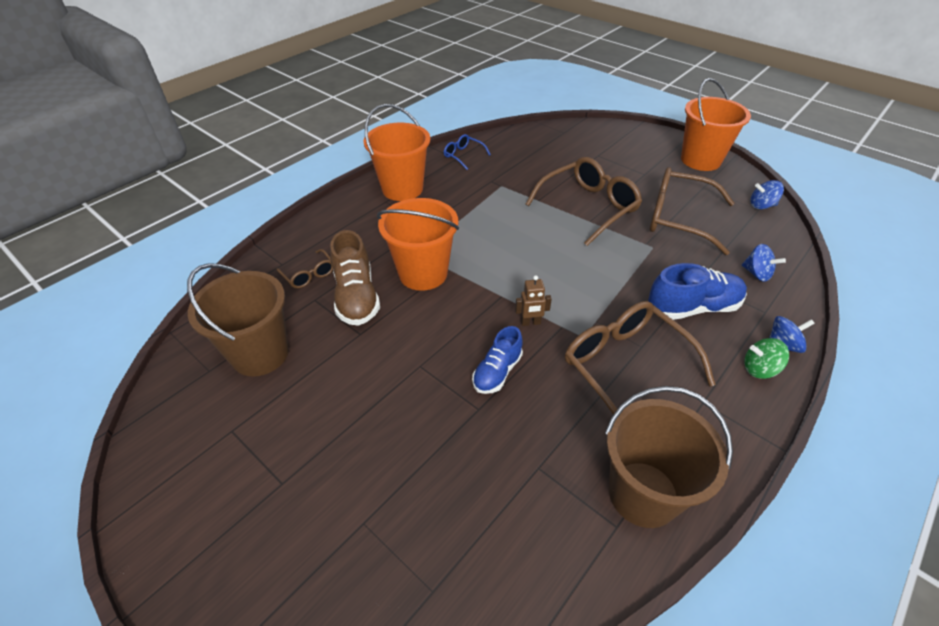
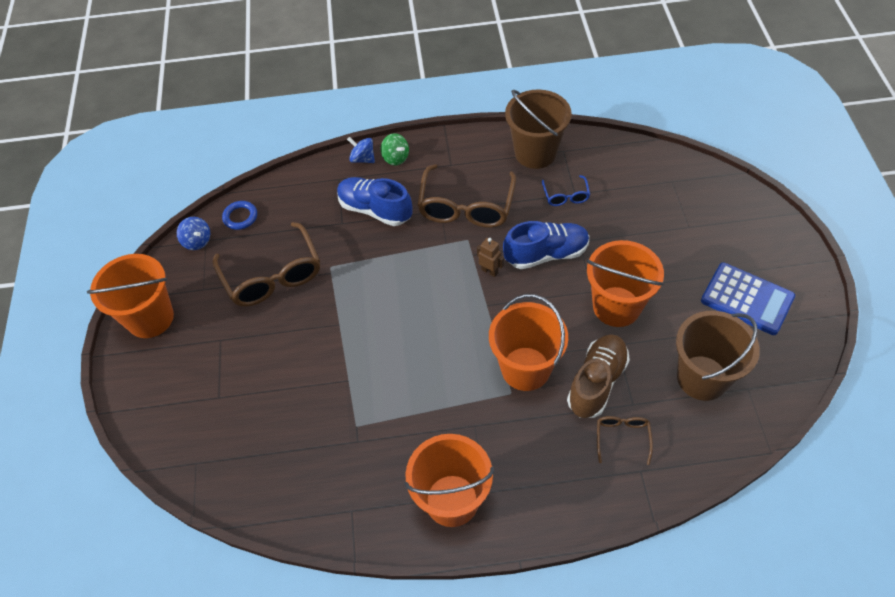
camera: 135 degrees left, 10 degrees up
blue glasses [444,134,491,170] -> blue glasses moved to [542,175,590,206]
blue shoe [472,326,523,394] -> blue shoe [503,221,589,270], size x1.55
brown glasses [526,157,642,246] -> none
blue spinning top [742,244,786,282] -> none
none -> blue ring [222,201,257,230]
none -> orange bucket [587,240,664,327]
none -> blue calculator [701,263,795,335]

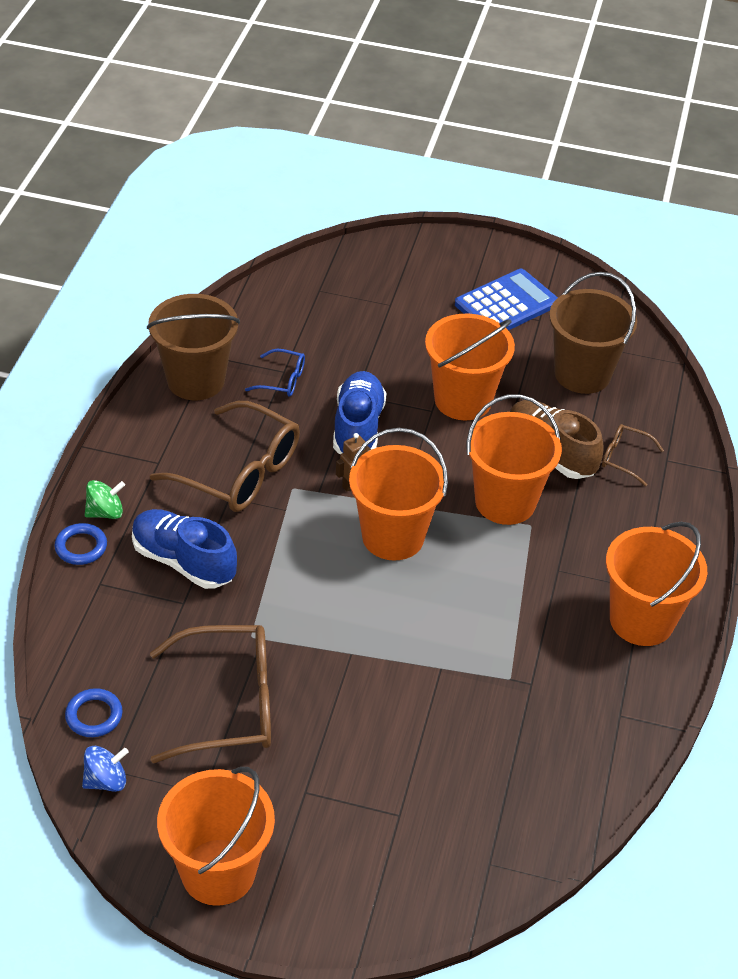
camera: 75 degrees left, 10 degrees down
blue shoe [337,177,412,226] -> blue shoe turned 75 degrees clockwise [132,509,237,589]
blue spinning top [347,137,375,163] -> blue ring [55,523,107,565]
none -> orange bucket [349,428,448,561]

